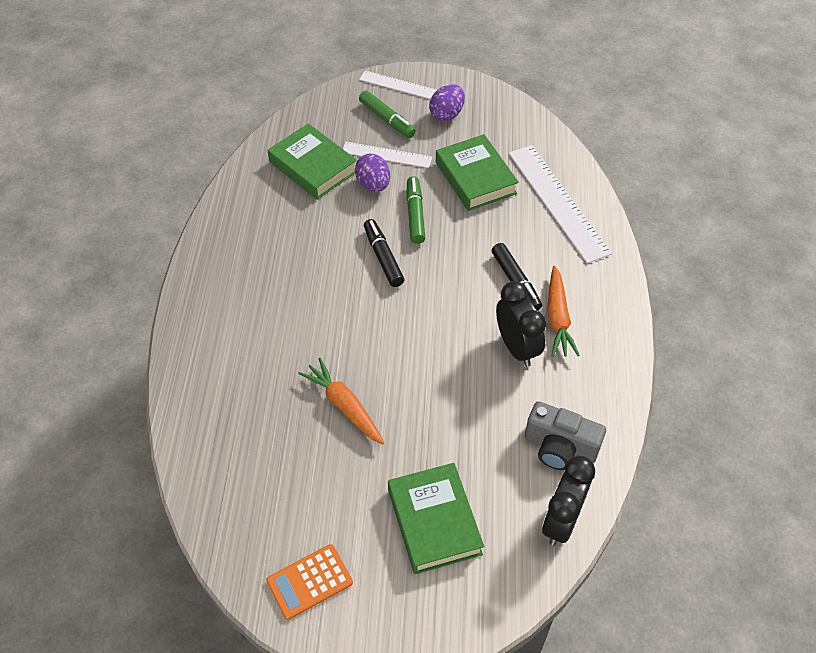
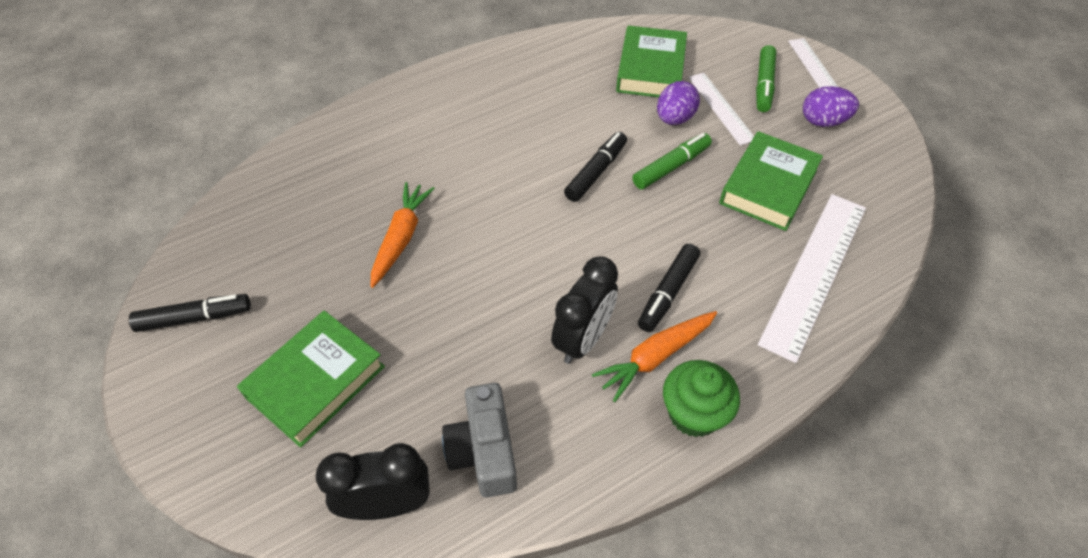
camera: 55 degrees right, 0 degrees up
orange calculator [266,544,353,620] -> black marker [129,294,251,332]
none -> green cupcake [663,360,740,437]

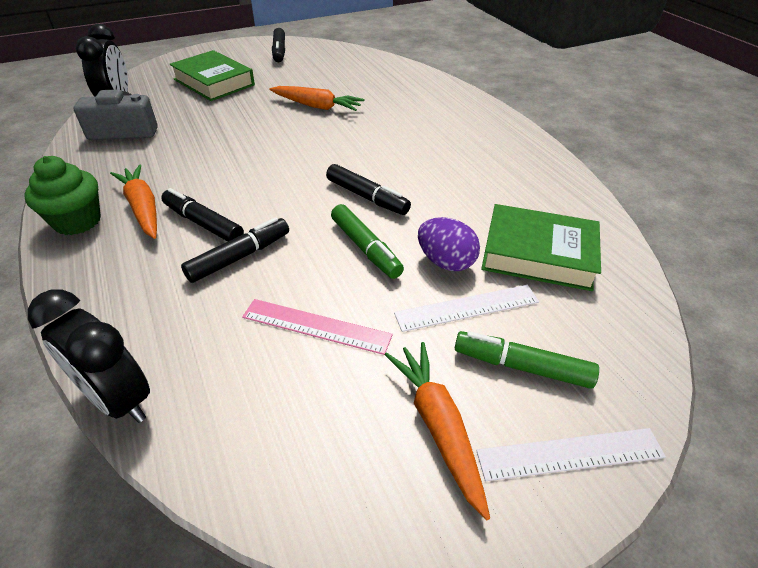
camera: 95 degrees right, 10 degrees down
black clock [551,256,618,364] -> black clock moved to [28,290,150,423]
green book [719,131,823,231] -> pink ruler [242,299,393,355]
white ruler [758,194,866,363] -> none
purple egg [803,86,859,127] -> orange carrot [385,342,490,520]
none -> black marker [181,217,289,283]

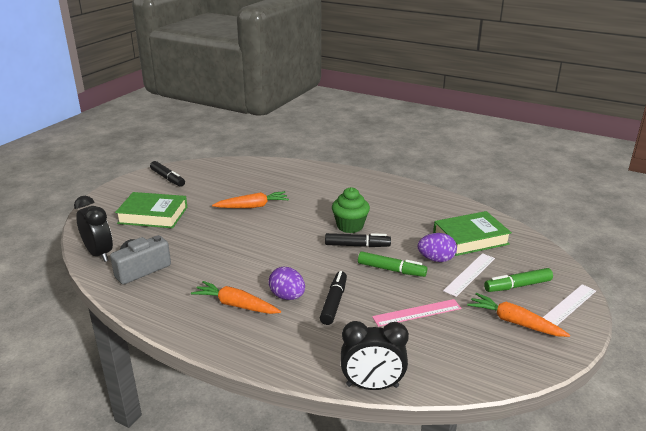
camera: 35 degrees left, 15 degrees down
green cupcake [25,156,101,235] -> green cupcake moved to [332,187,370,233]
black marker [161,188,244,242] -> purple egg [269,267,305,300]

